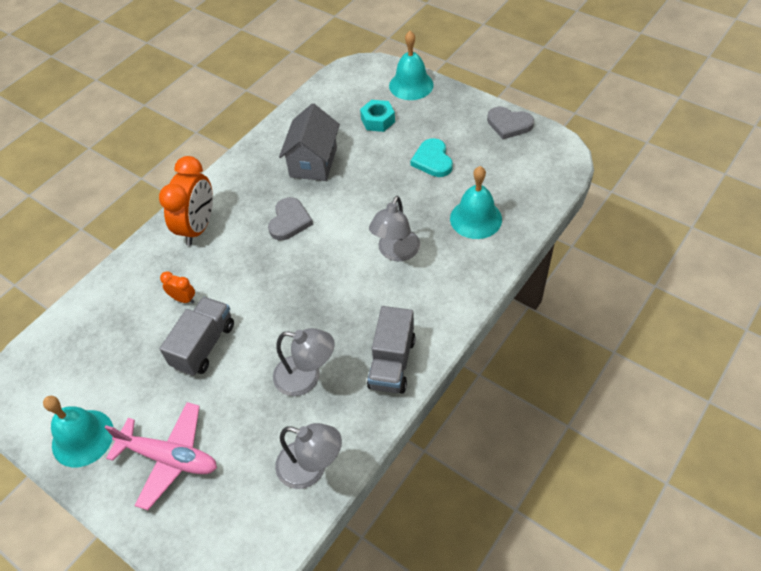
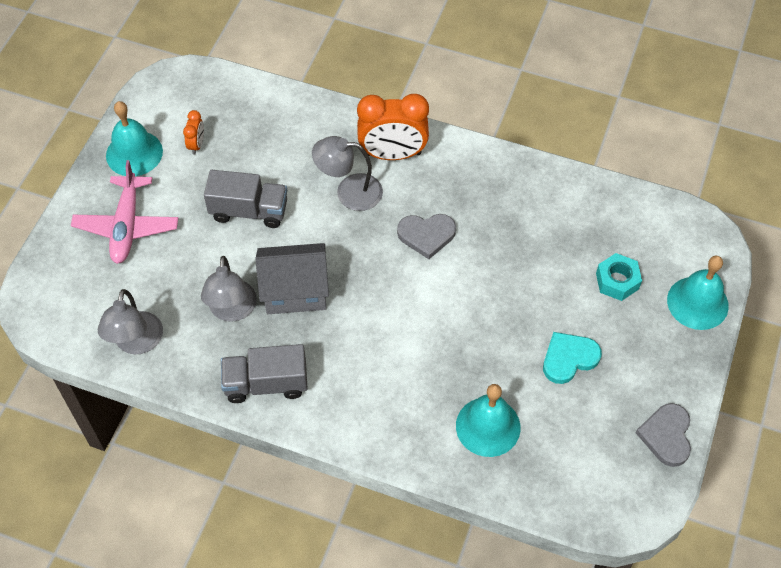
camera: 70 degrees right, 5 degrees up
orange clock [160,271,195,304] -> orange clock moved to [183,110,204,155]
grey house [279,103,340,181] -> grey house moved to [256,243,329,314]
grey lamp [369,196,420,261] -> grey lamp moved to [312,136,383,211]

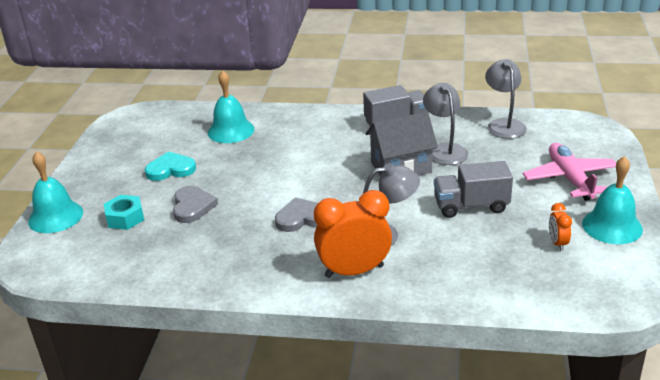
camera: 170 degrees right, 25 degrees down
turquoise heart [543,332,602,384] -> turquoise heart turned 150 degrees counterclockwise [145,151,196,181]
grey heart [636,403,691,467] -> grey heart moved to [173,186,218,223]

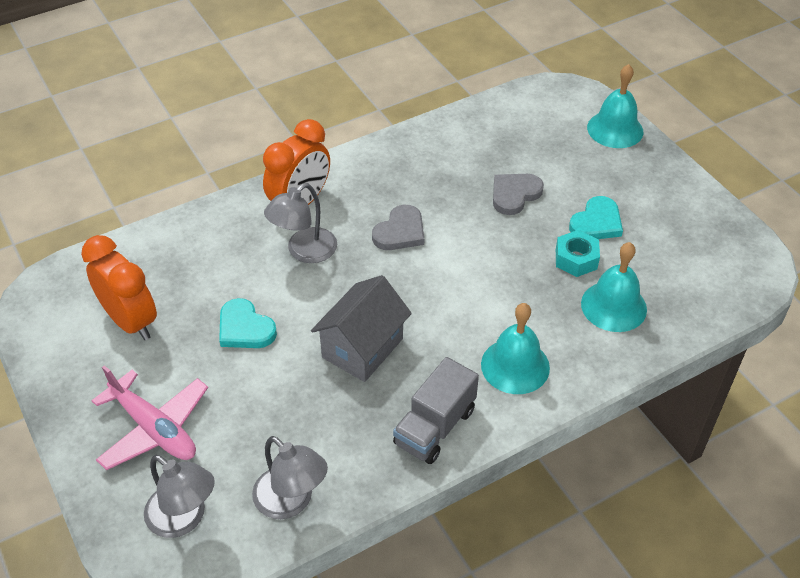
camera: 140 degrees right, 15 degrees up
turquoise nut [104,195,144,230] -> turquoise nut moved to [556,230,600,277]
grey heart [173,186,218,223] -> grey heart turned 90 degrees clockwise [493,174,544,215]
grey lamp [423,83,468,165] -> grey lamp moved to [144,455,215,538]
grey truck [434,161,513,218] -> turquoise heart [219,298,277,348]
orange clock [549,203,572,251] -> orange clock [81,235,157,340], size x2.15
turquoise bell [582,156,643,244] -> turquoise bell moved to [481,303,550,394]

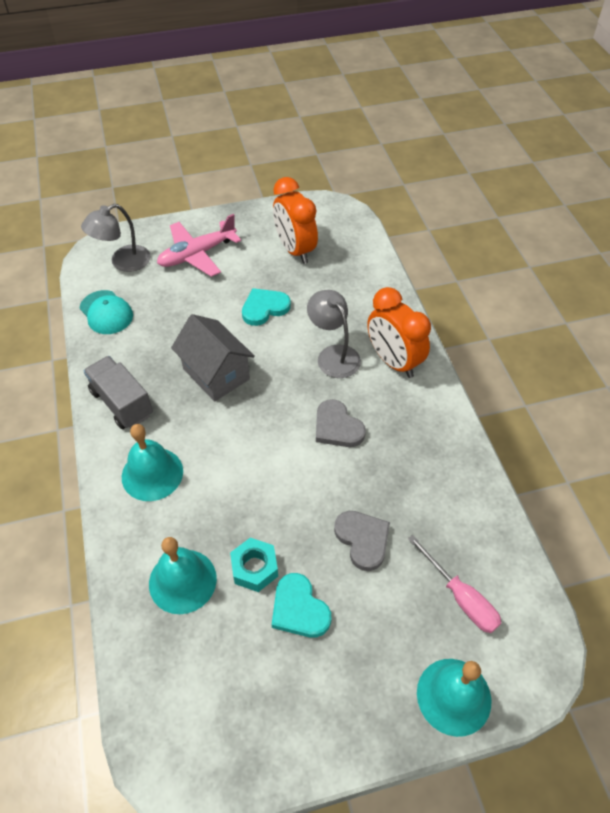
camera: 105 degrees right, 5 degrees up
orange clock [81,235,157,340] -> orange clock turned 90 degrees clockwise [273,177,318,264]
grey lamp [252,436,328,519] -> turquoise cap [80,290,133,334]
none -> pink screwdriver [408,535,501,633]

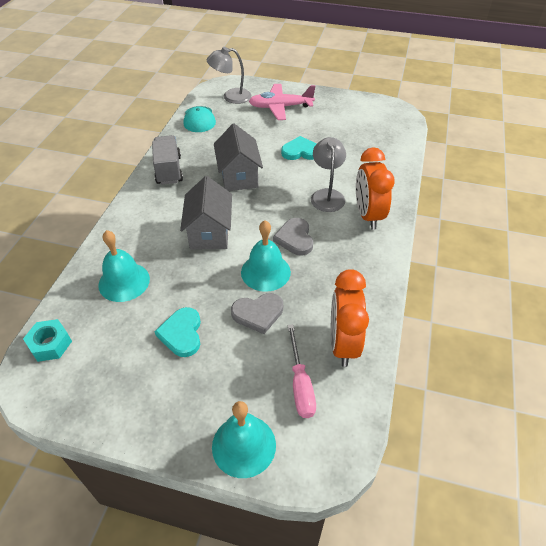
camera: 30 degrees right, 5 degrees down
turquoise bell [122,424,183,501] -> turquoise bell moved to [241,220,291,292]
turquoise nut [230,538,278,592] -> turquoise nut moved to [23,319,72,362]
orange clock [273,177,318,264] -> orange clock moved to [331,269,369,367]
grey heart [334,511,390,571] -> grey heart turned 75 degrees clockwise [231,293,283,334]
none -> grey house [180,176,232,250]

